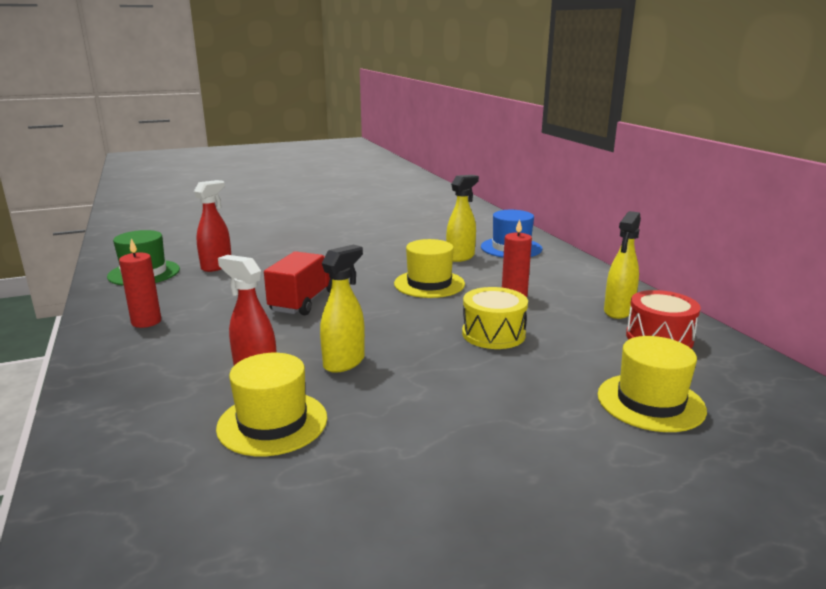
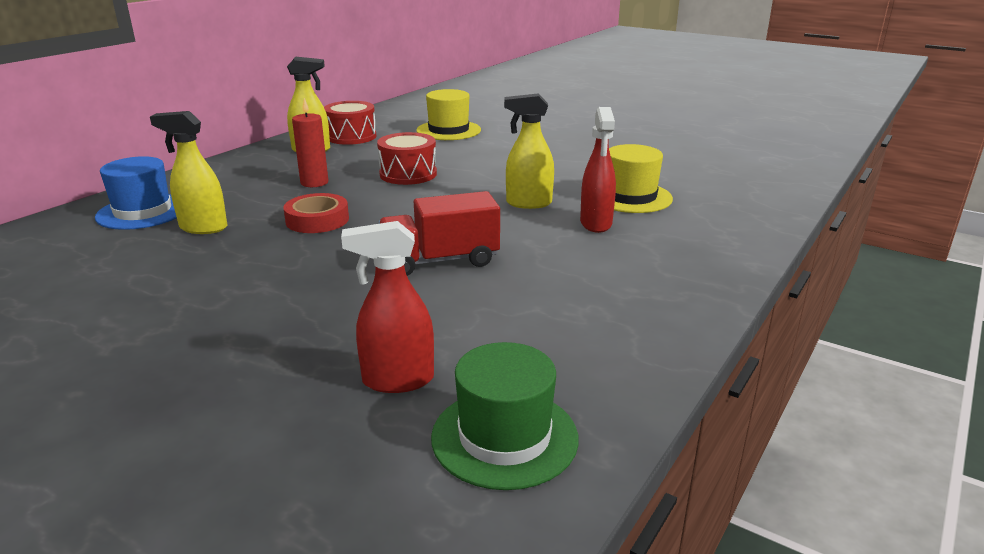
camera: 125 degrees left, 5 degrees up
red candle [119,238,161,328] -> none
yellow hat [394,239,465,298] -> red tape [283,193,349,233]
yellow drum [462,287,528,349] -> red drum [377,132,437,185]

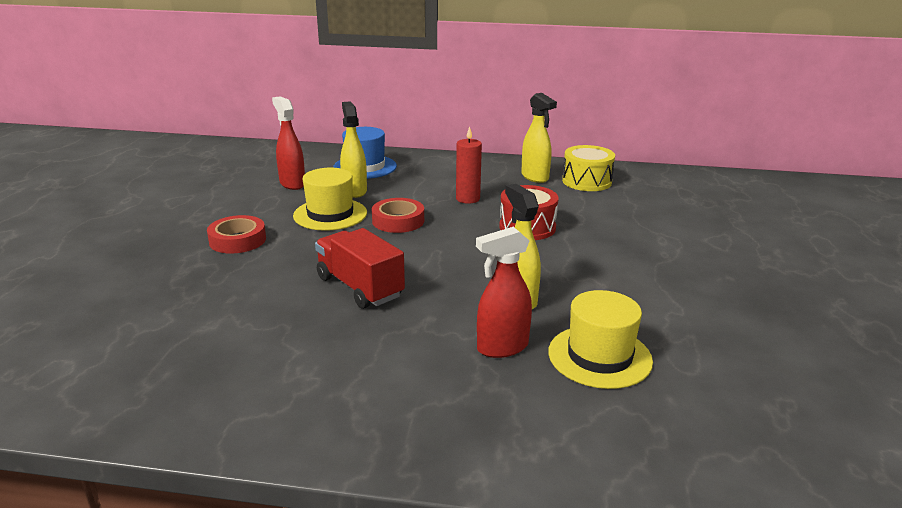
camera: 65 degrees right, 0 degrees up
red drum [324,101,376,145] -> yellow drum [562,145,615,191]
red spray bottle [341,221,434,393] -> red spray bottle moved to [272,96,305,190]
yellow hat [416,89,481,140] -> yellow hat moved to [293,168,367,231]
green hat [431,342,579,490] -> none
none -> red tape [207,215,266,254]

